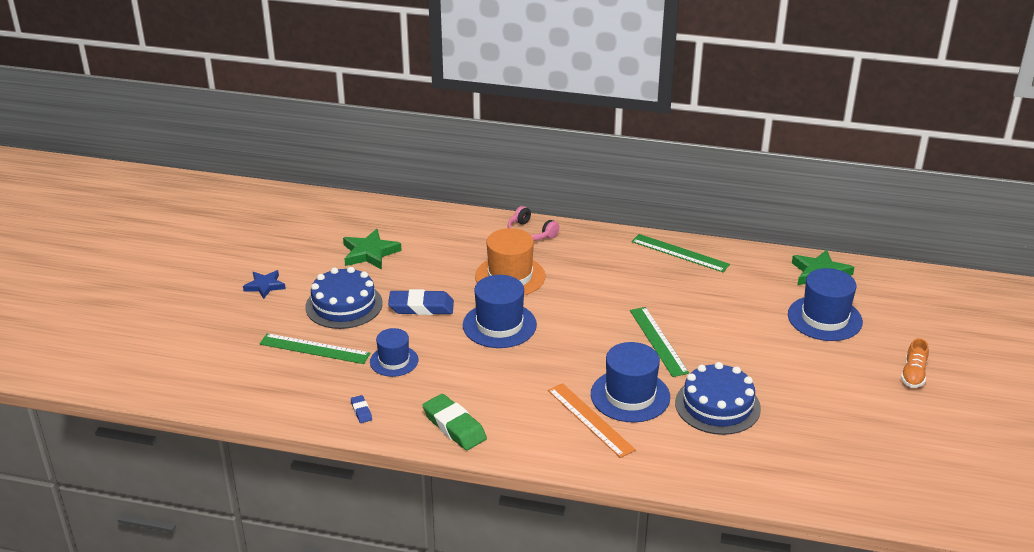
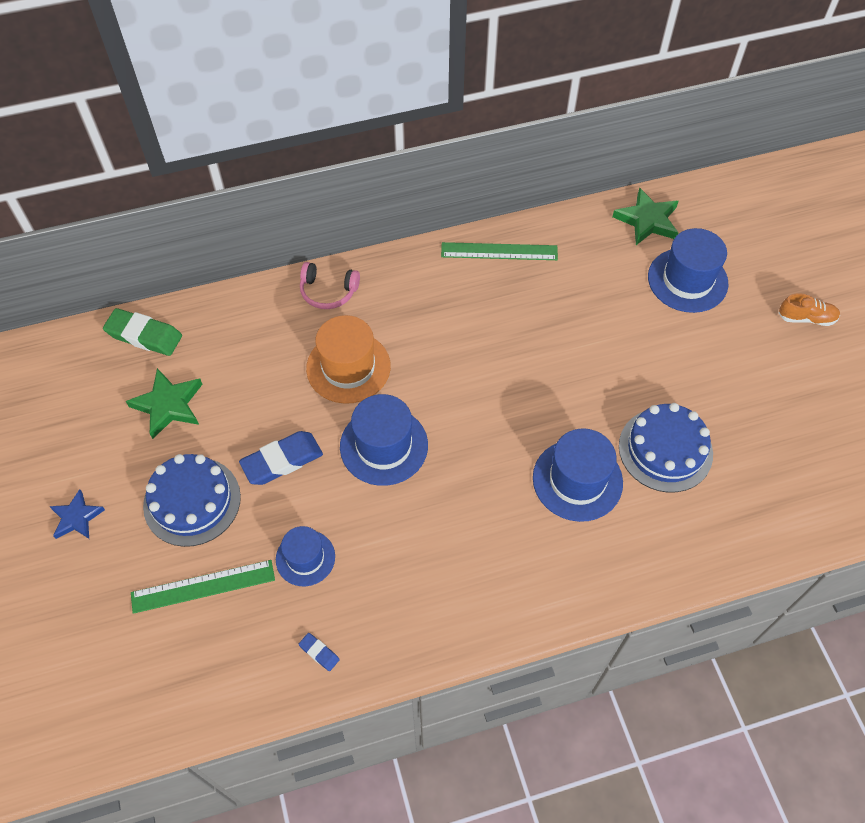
camera: 30 degrees left, 25 degrees up
green eraser [422,394,487,450] -> green eraser moved to [103,308,182,356]
orange ruler [548,383,636,458] -> none
green ruler [630,307,689,377] -> none
orange shoe [901,338,929,388] -> orange shoe turned 75 degrees counterclockwise [778,293,840,326]

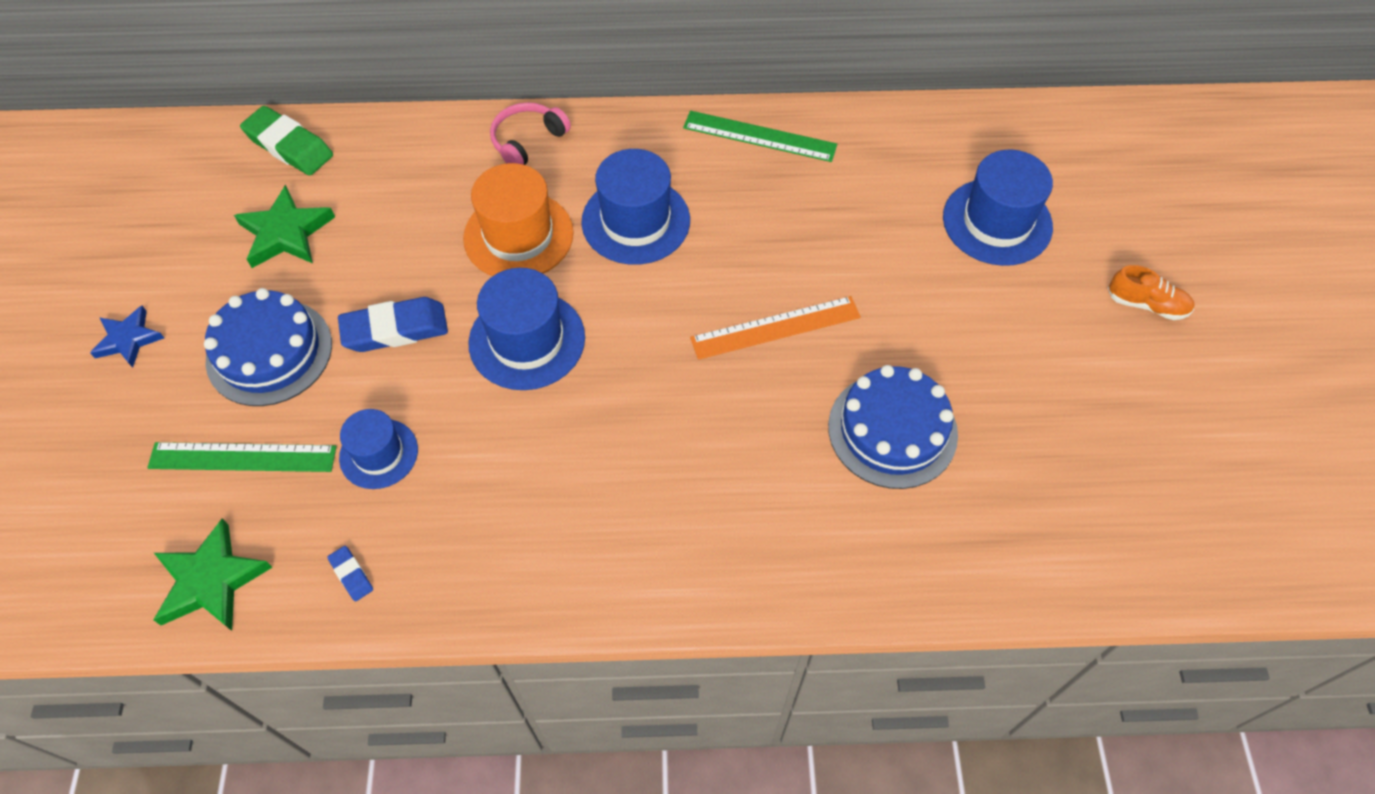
camera: 15 degrees right, 0 degrees up
pink headphones [300,262,360,309] -> pink headphones turned 105 degrees clockwise [490,102,571,165]
blue hat [533,428,623,522] -> blue hat moved to [581,149,690,265]
green star [613,187,679,245] -> green star moved to [153,519,273,631]
none -> orange ruler [690,296,861,360]

